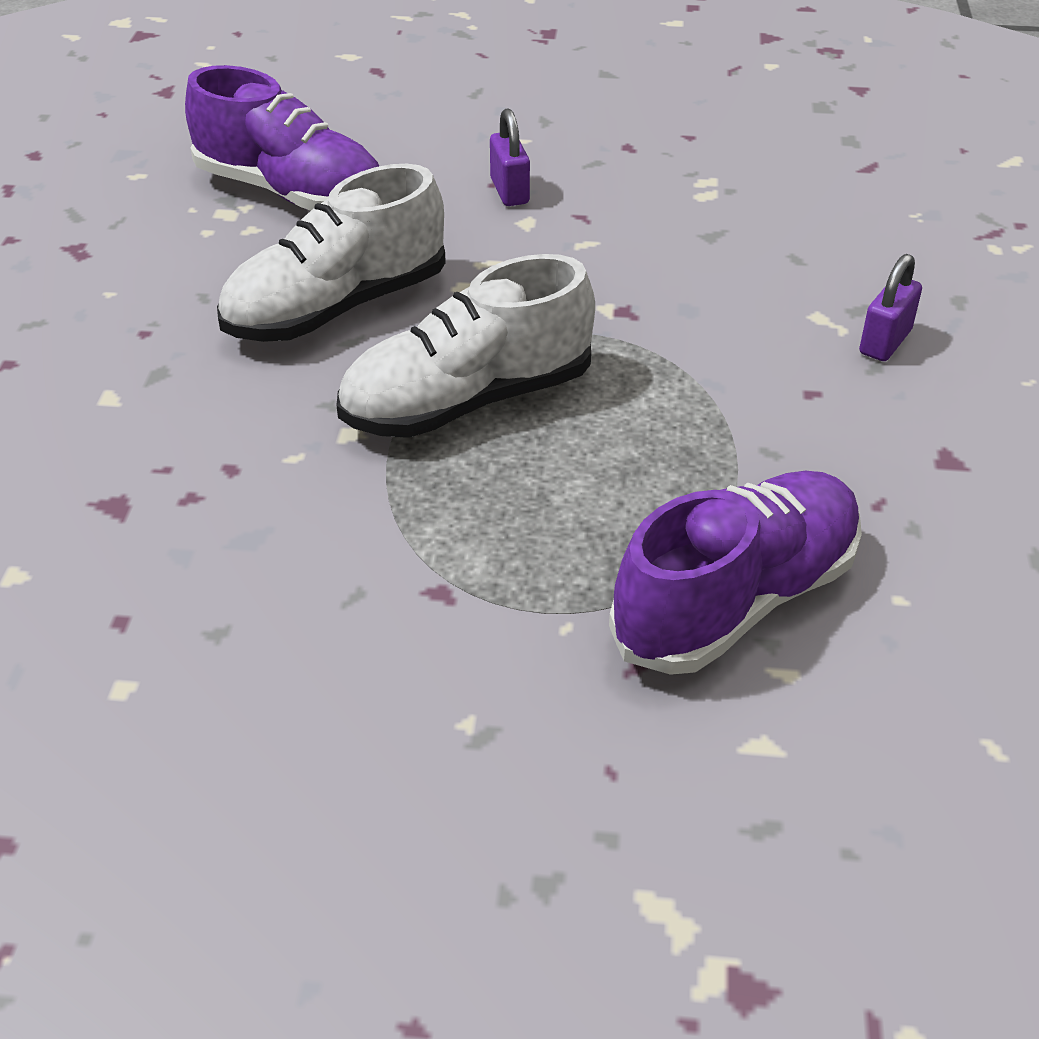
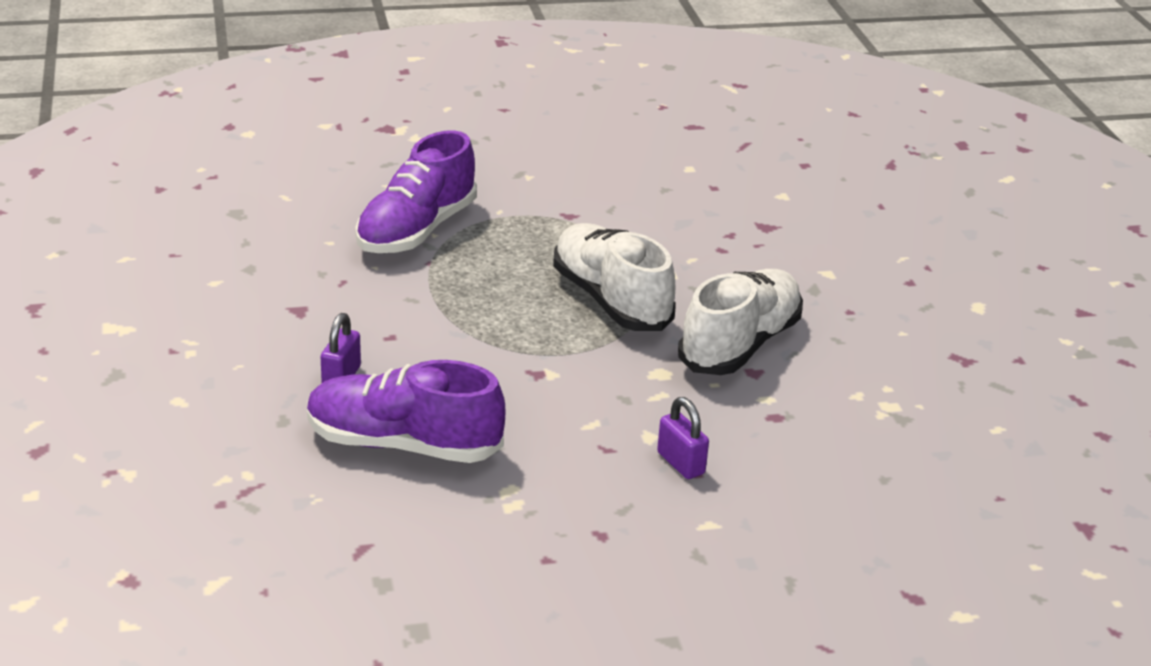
camera: 160 degrees right, 10 degrees down
purple shoe [185,65,379,211] -> purple shoe moved to [307,360,505,463]
white shoe [336,254,595,438] -> white shoe turned 75 degrees counterclockwise [553,223,676,331]

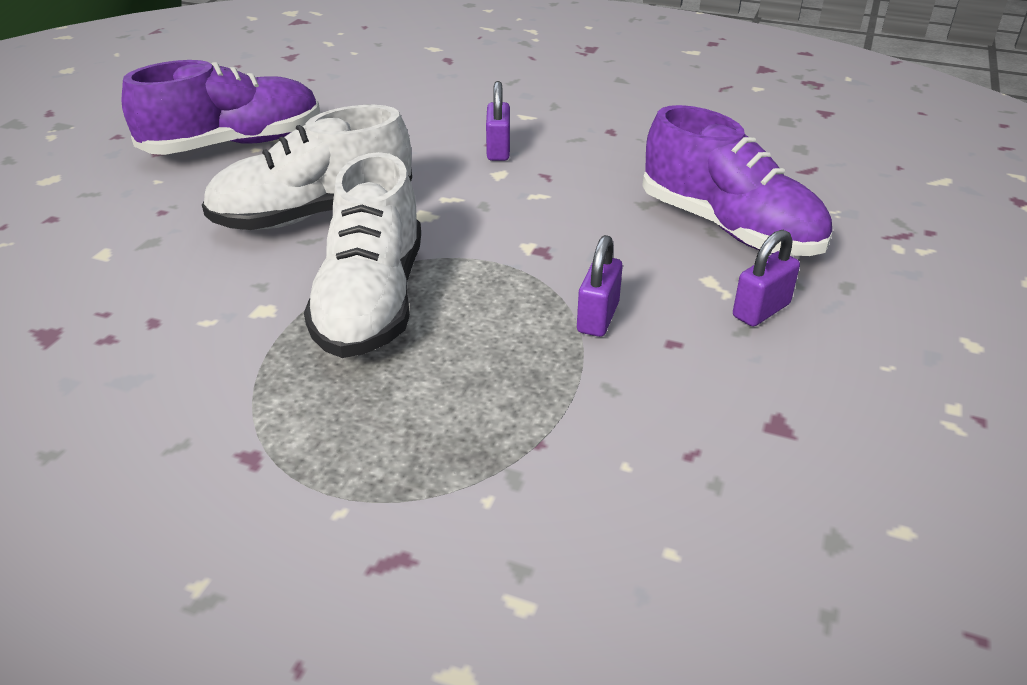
camera: 145 degrees left, 5 degrees up
purple shoe [355,130,477,253] -> purple shoe moved to [122,60,320,155]
none -> purple padlock [577,235,623,337]

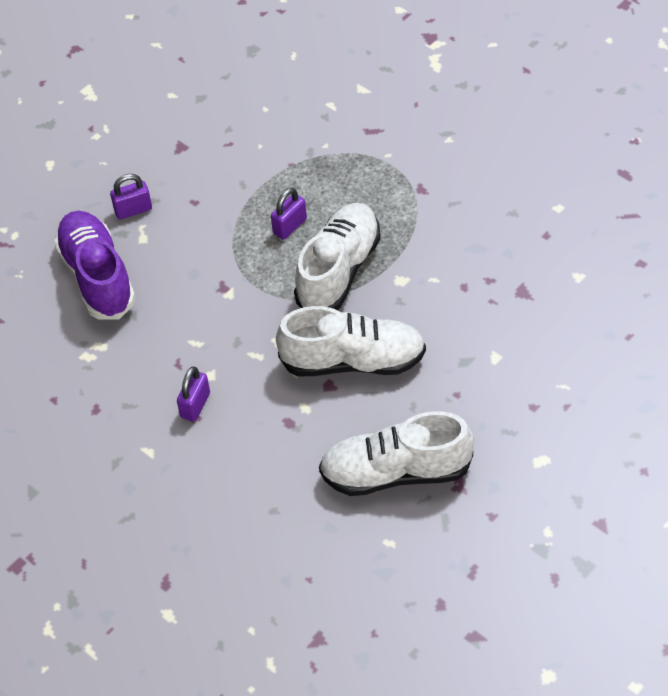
camera: 155 degrees left, 15 degrees up
purple shoe [122,60,320,155] -> white shoe [319,411,474,496]
purple padlock [577,235,623,337] -> purple padlock moved to [271,188,307,239]

